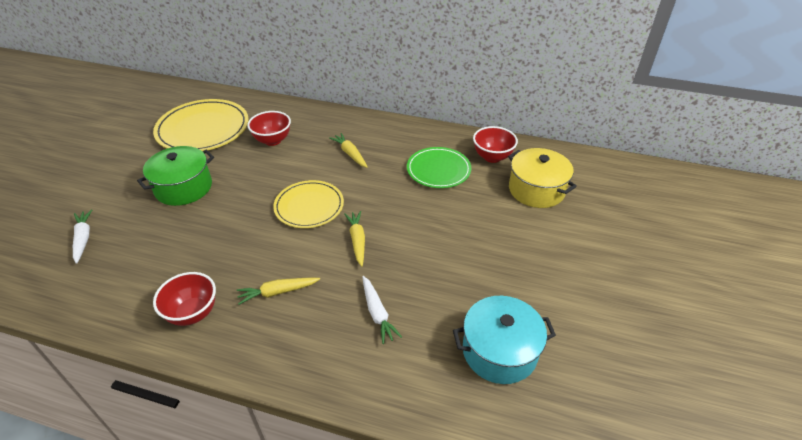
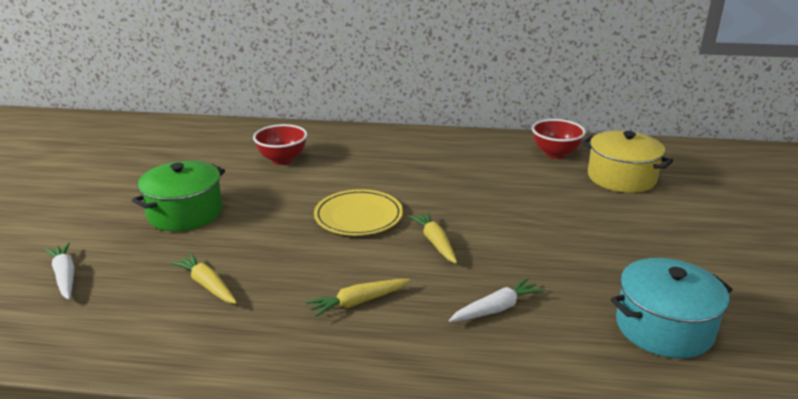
camera: 10 degrees left, 15 degrees down
yellow plate [153,99,249,151] -> none
red bowl [153,272,216,326] -> none
yellow carrot [329,133,368,168] -> yellow carrot moved to [171,253,237,304]
white carrot [362,276,402,344] -> white carrot turned 90 degrees counterclockwise [449,278,544,322]
green plate [407,147,471,188] -> none

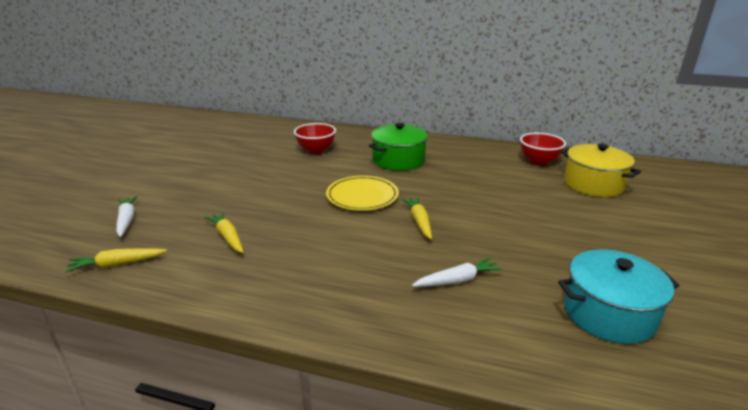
camera: 10 degrees right, 0 degrees up
green pot [132,161,225,231] -> green pot moved to [369,123,428,171]
yellow carrot [306,279,410,317] -> yellow carrot moved to [65,248,167,272]

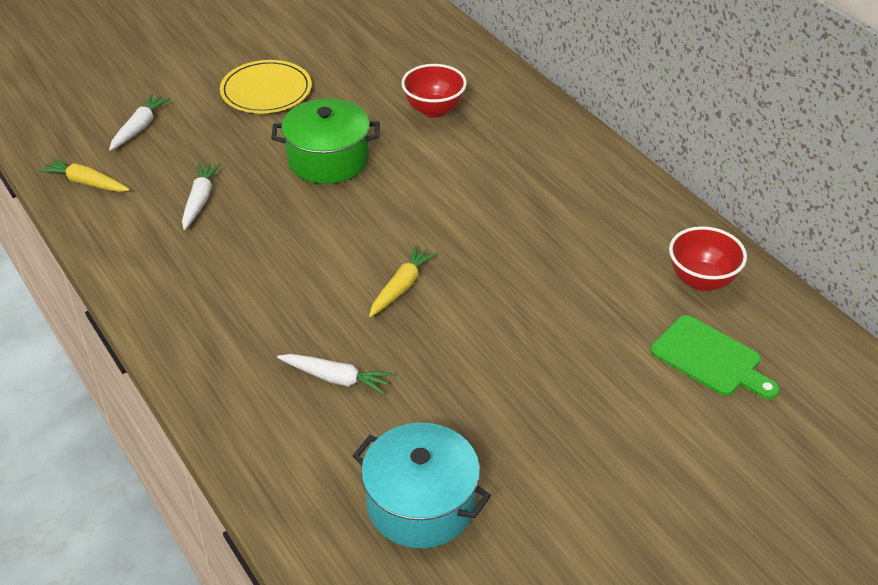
camera: 40 degrees right, 15 degrees up
yellow carrot [204,211,244,253] -> white carrot [182,162,221,230]
yellow plate [326,176,399,211] -> yellow plate moved to [220,60,312,114]
green pot [369,123,428,171] -> green pot moved to [271,98,380,184]
yellow pot [561,144,641,197] -> green cutting board [650,315,780,399]

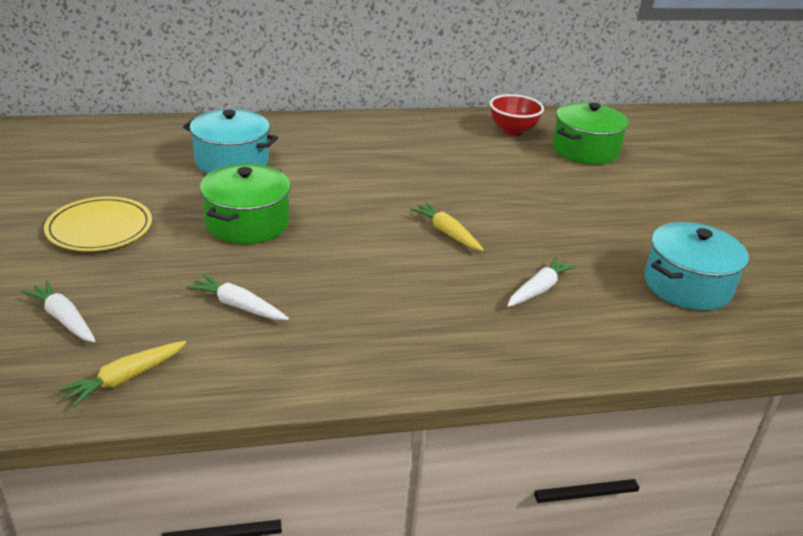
camera: 70 degrees left, 10 degrees down
red bowl [401,64,467,118] -> turquoise pot [183,109,278,174]
green cutting board [650,315,780,399] -> green pot [553,102,629,165]

